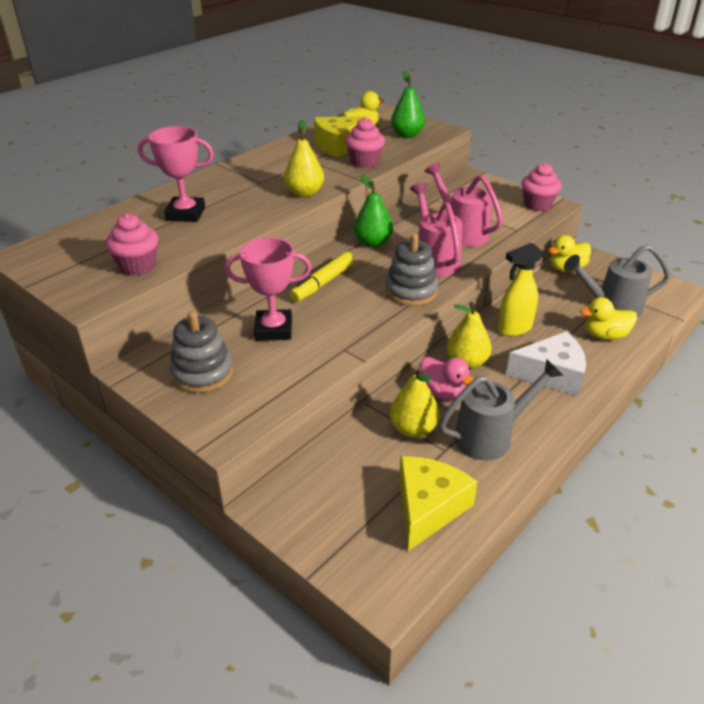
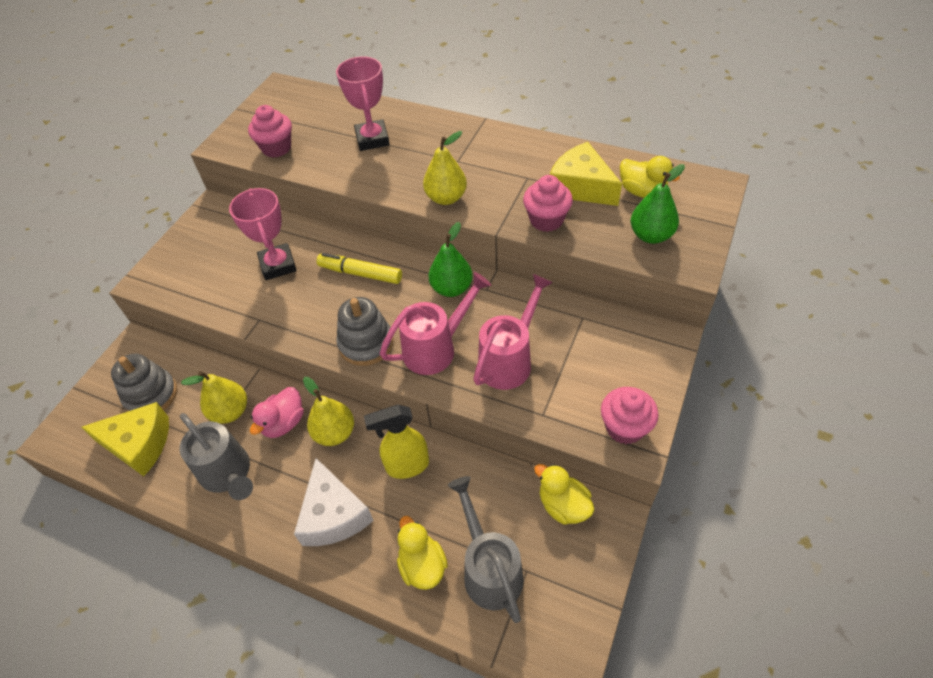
camera: 75 degrees right, 15 degrees up
grey stacking toy [170,311,233,393] -> grey stacking toy moved to [111,354,177,411]
yellow spray bottle [498,243,543,336] -> yellow spray bottle turned 60 degrees counterclockwise [364,405,429,479]

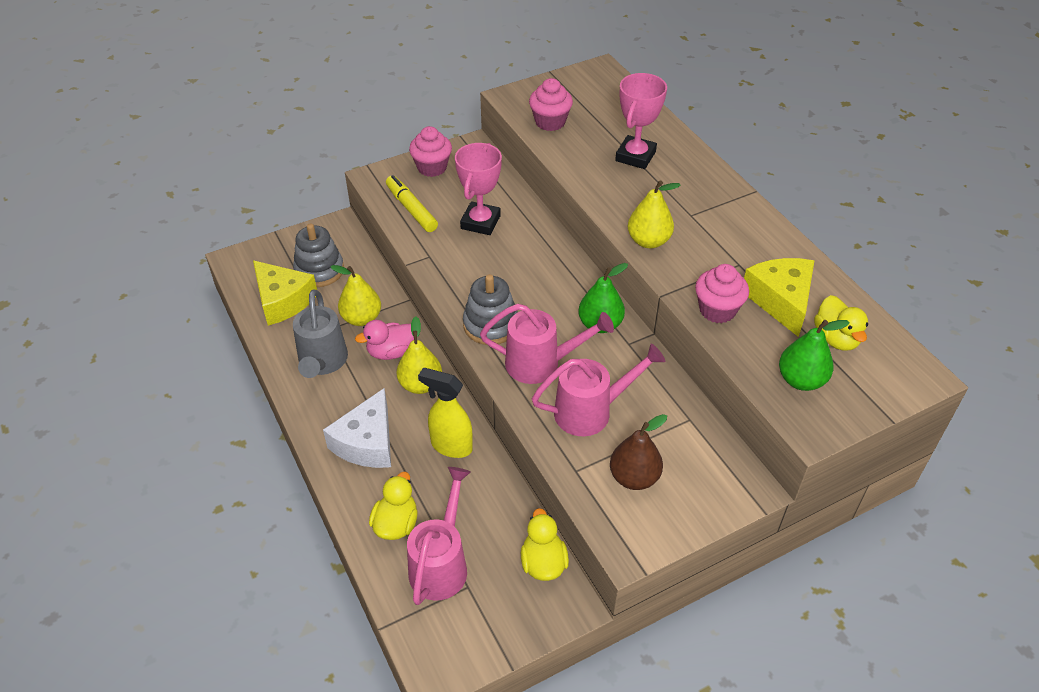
camera: 35 degrees right, 5 degrees down
yellow marker [317,253,402,284] -> yellow marker moved to [386,175,438,232]
grey watering can [448,476,524,623] -> pink watering can [407,467,471,605]
pink cupcake [601,387,659,444] -> pink cupcake moved to [409,126,452,177]
none -> brown pear [610,414,667,490]

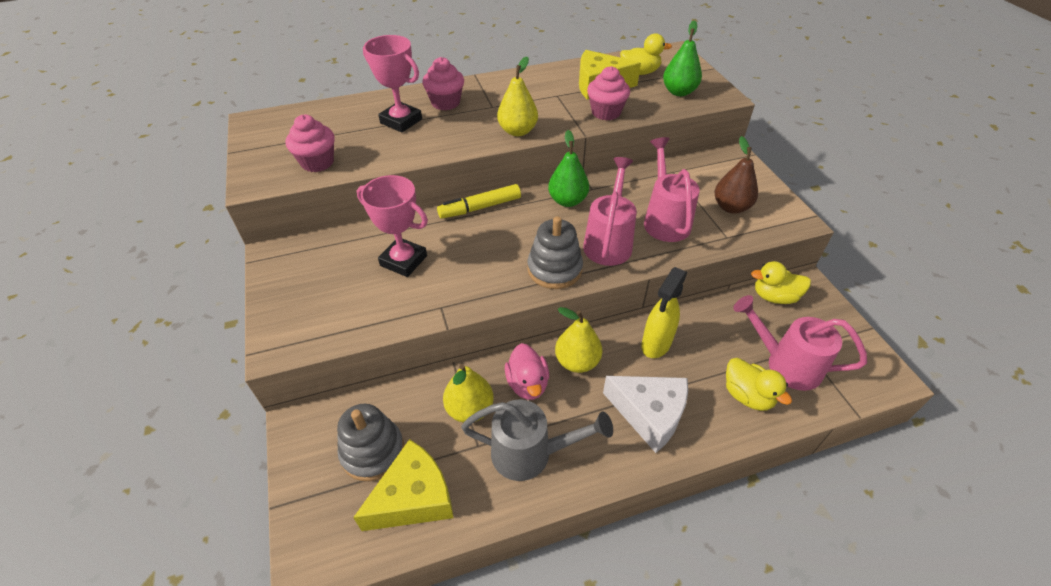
camera: 80 degrees left, 0 degrees up
yellow duck [369,472,418,540] -> yellow duck turned 150 degrees counterclockwise [726,358,792,411]
yellow marker [386,175,438,232] -> yellow marker moved to [437,184,521,218]
pink cupcake [409,126,452,177] -> pink cupcake moved to [422,57,464,110]

